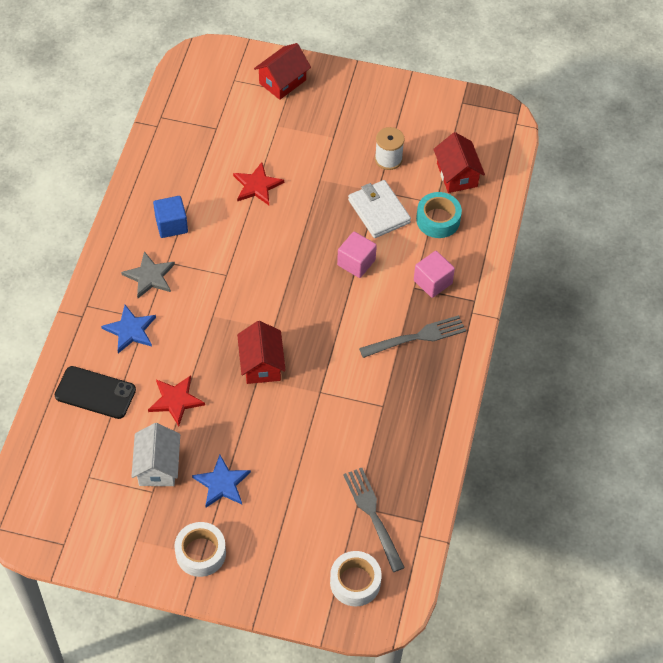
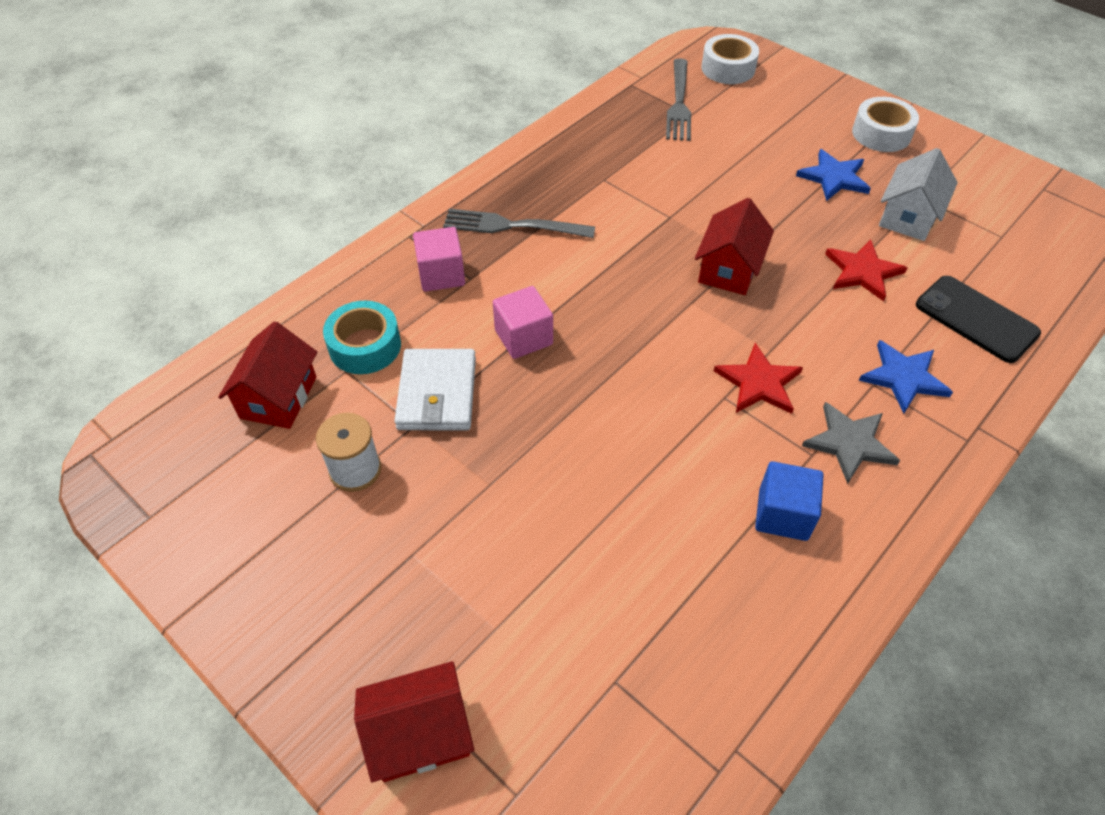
camera: 150 degrees left, 5 degrees down
red star [233,162,284,205] -> red star moved to [714,343,803,414]

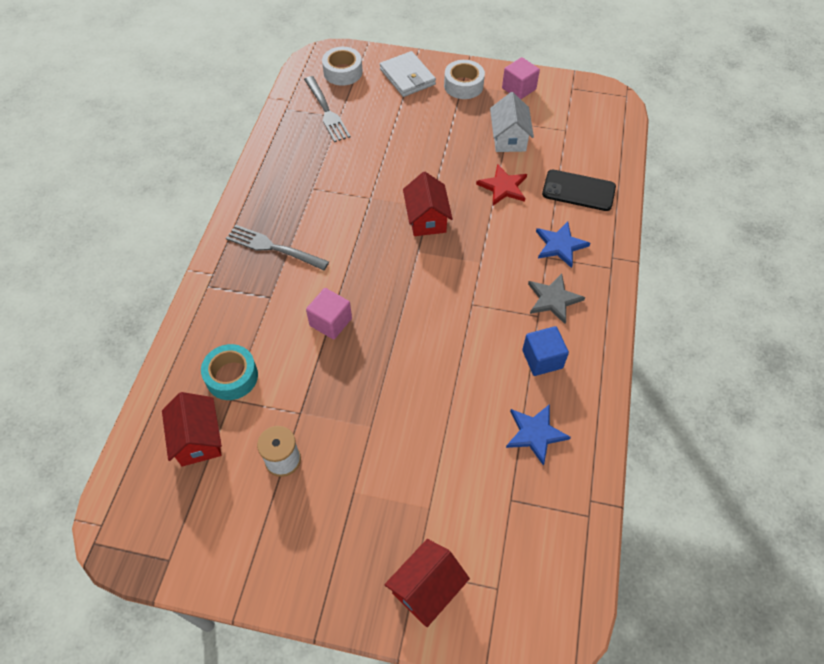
camera: 30 degrees left, 5 degrees up
white wallet [394,349,476,430] -> white wallet moved to [380,51,436,97]
pink cube [413,227,465,292] -> pink cube moved to [502,57,540,99]
grey fork [443,209,595,238] -> grey fork turned 45 degrees clockwise [226,225,329,270]
red star [714,343,803,414] -> none
blue star [796,149,871,201] -> blue star moved to [506,404,571,466]

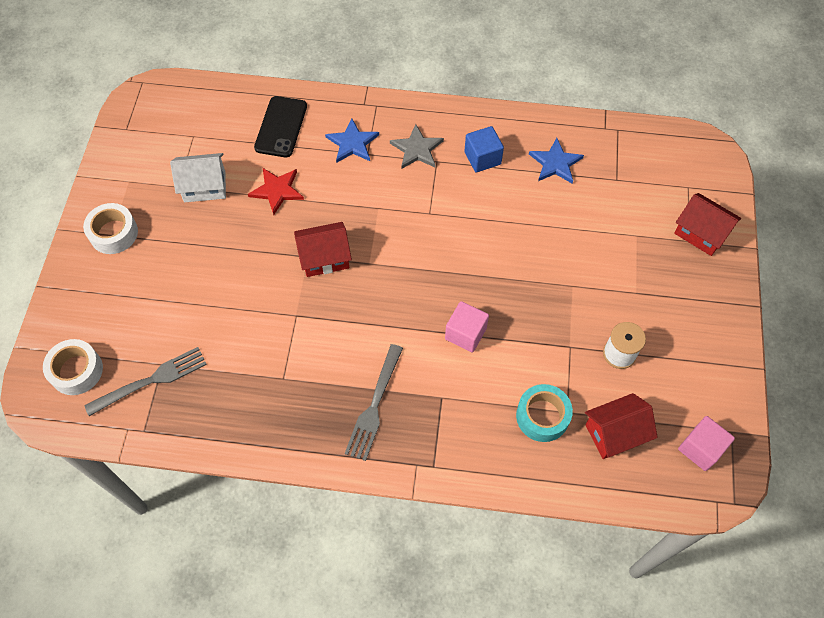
camera: 95 degrees left, 5 degrees up
white wallet [380,51,436,97] -> none
pink cube [502,57,540,99] -> pink cube moved to [678,416,735,471]

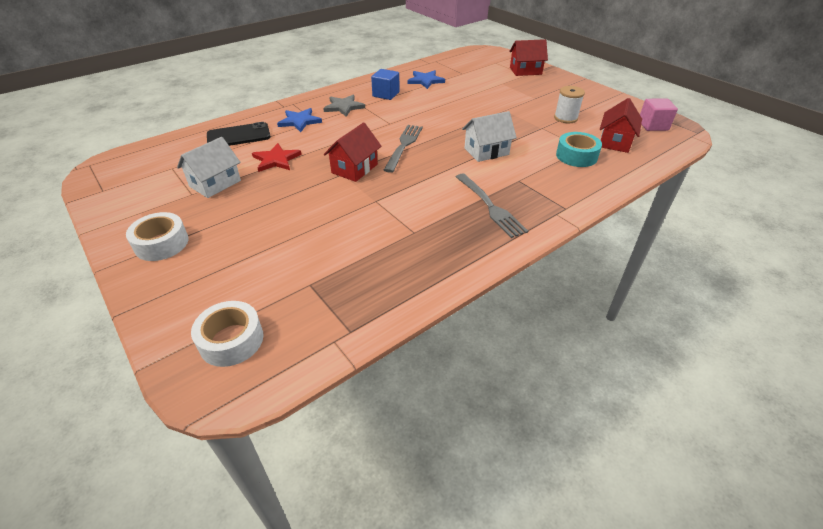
camera: 45 degrees left, 20 degrees down
grey fork [84,347,207,416] -> grey fork moved to [384,125,423,173]
black phone [254,96,307,157] -> black phone turned 75 degrees counterclockwise [207,122,271,146]
pink cube [445,301,489,352] -> white house [462,111,517,162]

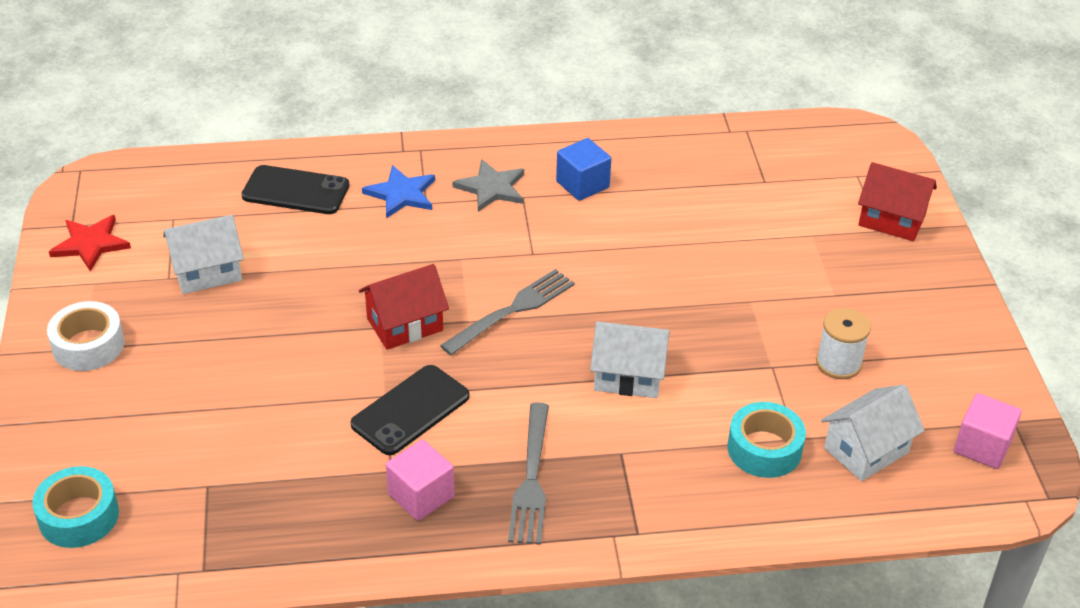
camera: 30 degrees right, 0 degrees up
white tape [191,301,263,367] -> turquoise tape [32,466,119,548]
red star [252,143,302,172] -> red star moved to [49,215,131,272]
blue star [407,70,445,89] -> none
red house [600,98,642,153] -> white house [821,385,925,481]
none -> black phone [351,365,469,455]
none -> pink cube [386,440,454,521]

